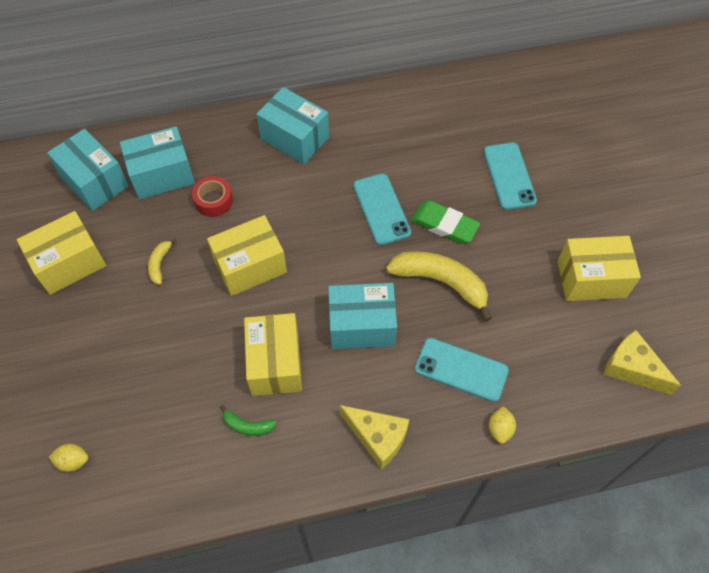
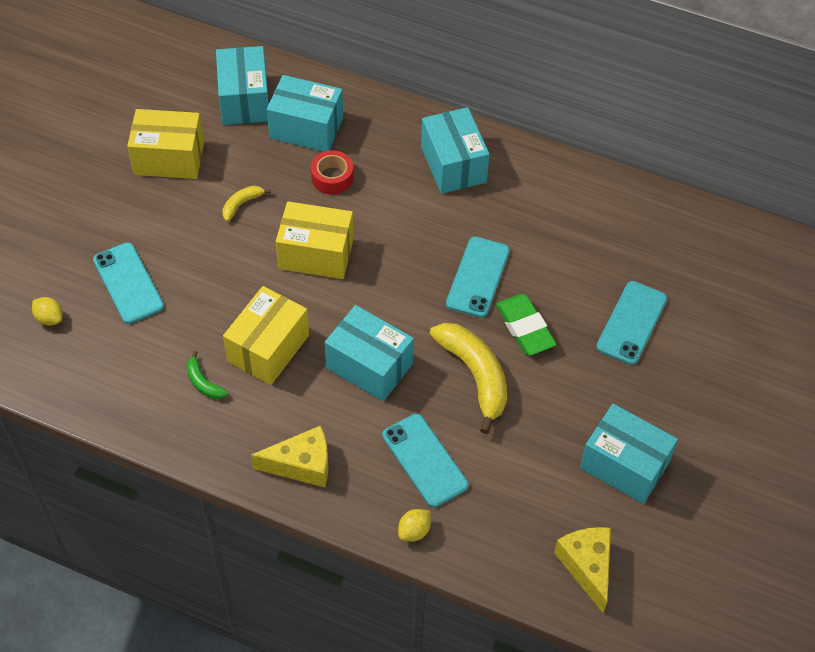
camera: 35 degrees right, 5 degrees down
yellow cheese [340,405,409,469] -> yellow cheese turned 75 degrees counterclockwise [251,425,328,487]
yellow box [557,236,641,301] -> turquoise box [580,404,678,504]
none -> turquoise phone [93,243,164,324]

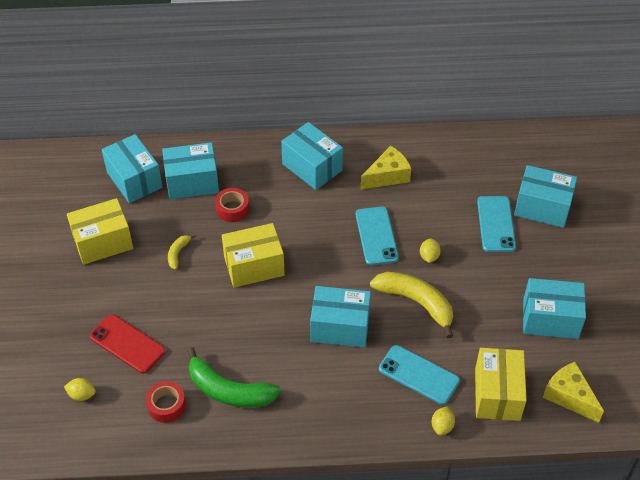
camera: 25 degrees left, 5 degrees down
turquoise phone [93,243,164,324] -> red phone [90,314,166,374]
green banana [187,351,228,399] -> green banana [187,347,281,408], size x2.10
yellow box [223,286,309,385] -> yellow box moved to [475,348,527,421]
yellow cheese [251,425,328,487] -> yellow cheese moved to [361,146,411,189]
green eraser [496,294,557,355] -> yellow lemon [420,238,441,263]
none -> red tape [146,381,186,423]
none -> turquoise box [514,165,577,228]

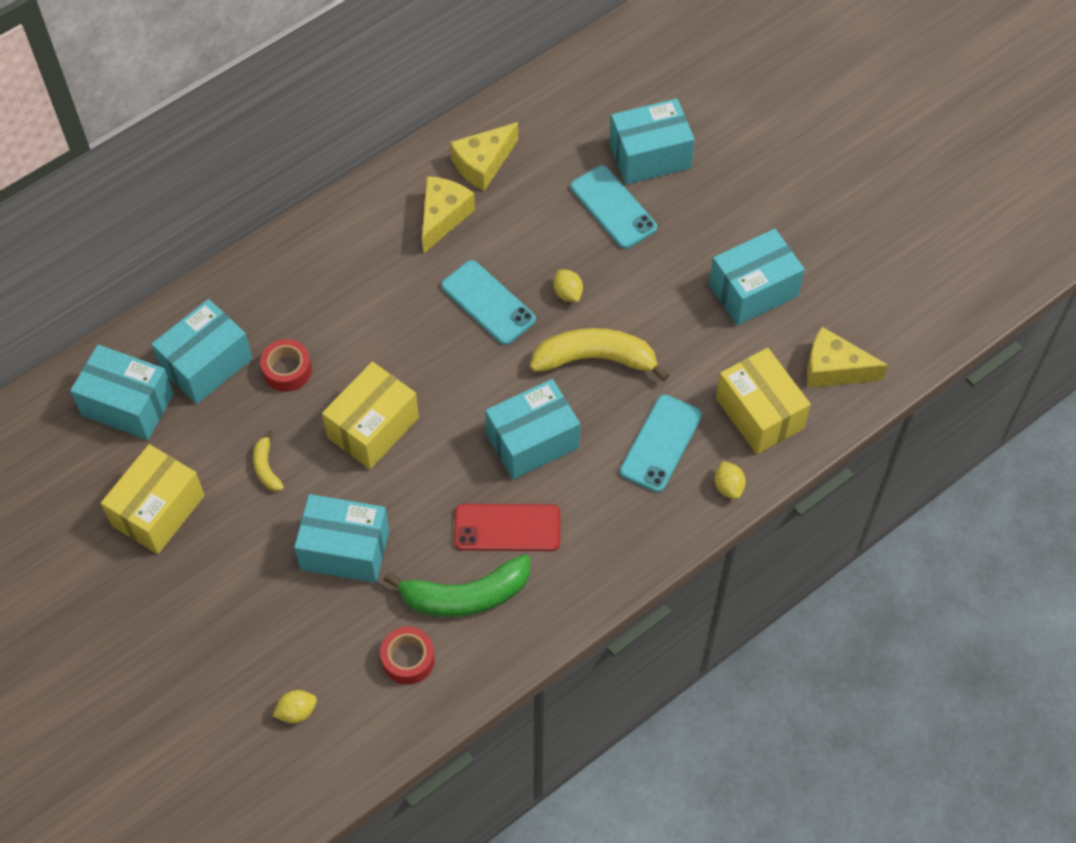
camera: 35 degrees left, 10 degrees up
red phone [90,314,166,374] -> red phone moved to [454,504,560,551]
turquoise box [281,122,343,190] -> turquoise box moved to [294,494,389,583]
turquoise phone [379,345,460,405] -> turquoise phone turned 60 degrees counterclockwise [620,395,702,492]
none -> yellow cheese [450,122,518,191]

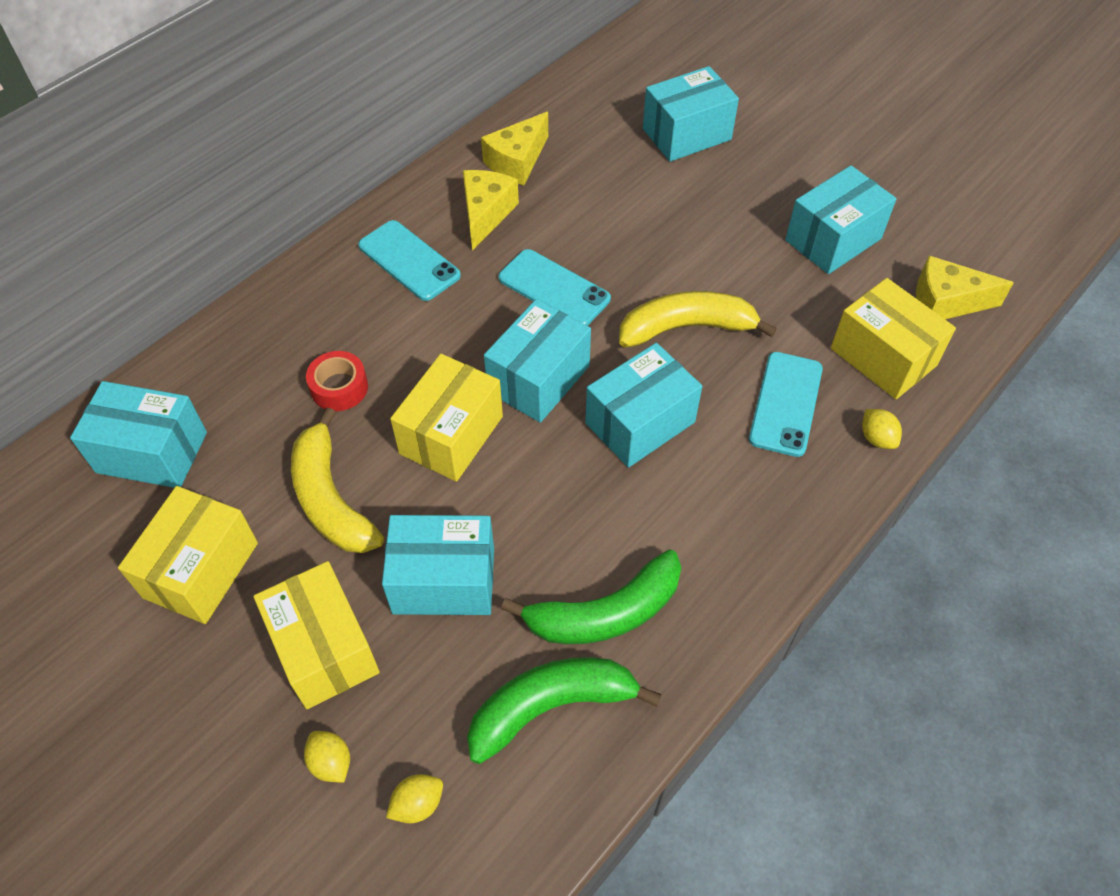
camera: 10 degrees left, 5 degrees down
turquoise box [151,299,253,404] -> turquoise box moved to [484,299,591,423]
yellow banana [253,431,284,491] -> yellow banana [291,407,384,553], size x2.10
red tape [380,627,435,685] -> green banana [467,657,662,764]
red phone [454,504,560,551] -> none
yellow lemon [553,270,583,302] -> yellow lemon moved to [304,731,350,783]
turquoise phone [570,165,657,249] -> turquoise phone moved to [358,220,461,301]
none -> yellow box [254,561,380,709]

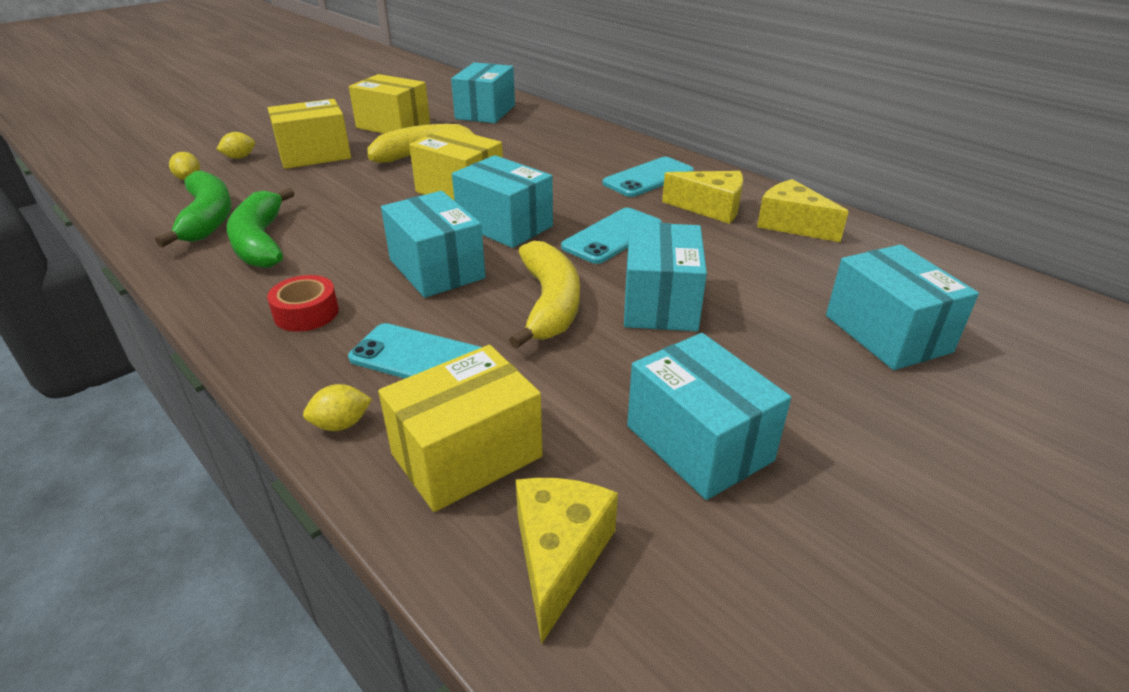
camera: 95 degrees right, 20 degrees down
red tape [306,351,368,411] -> red tape moved to [267,275,339,332]
turquoise box [382,515,494,615] -> turquoise box moved to [624,222,707,331]

